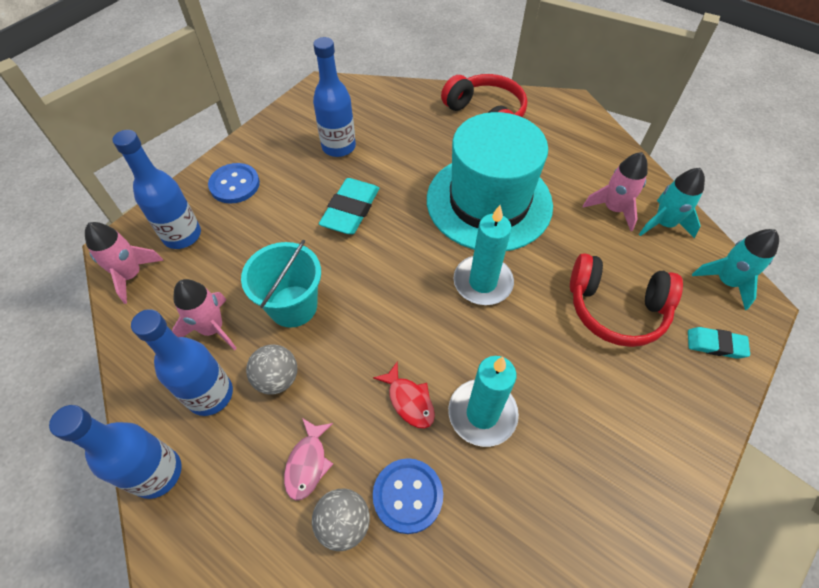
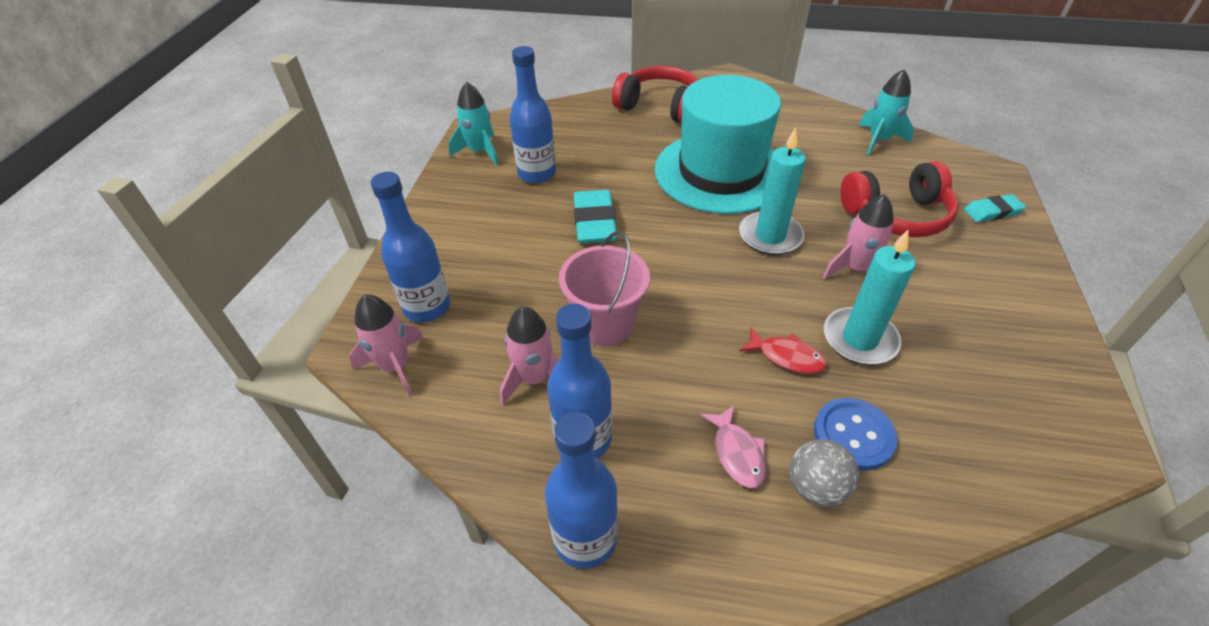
camera: 25 degrees left, 10 degrees down
blue button [208,163,260,204] -> none
turquoise bucket [241,240,321,328] -> pink bucket [559,231,650,346]
grey ball [246,344,297,395] -> none
pink rocket [583,152,648,231] -> pink rocket moved to [823,194,894,279]
turquoise rocket [692,229,779,310] -> turquoise rocket moved to [449,82,499,166]

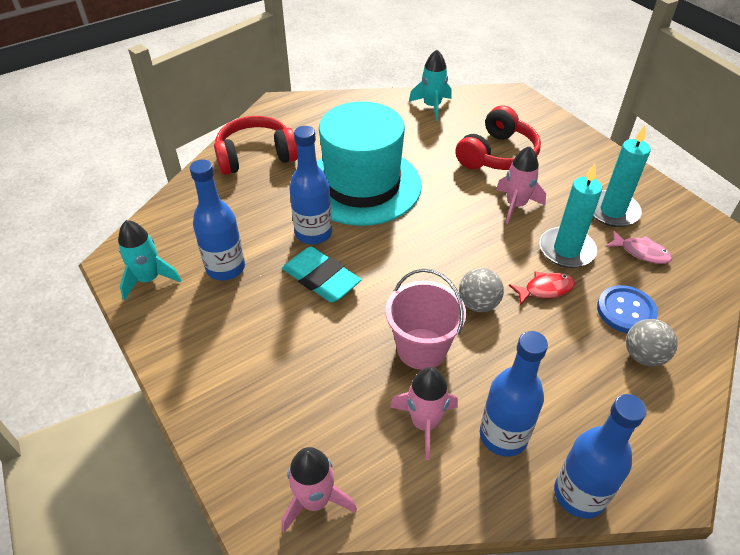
camera: 45 degrees left, 0 degrees up
blue bottle [371,172,450,322] -> blue bottle moved to [289,126,332,244]
pink fish [700,405,766,488] -> pink fish moved to [606,230,672,264]
turquoise candle [739,127,806,255] -> turquoise candle moved to [593,125,651,227]
turquoise eraser [964,194,1026,222] -> none
none -> grey ball [459,268,504,312]

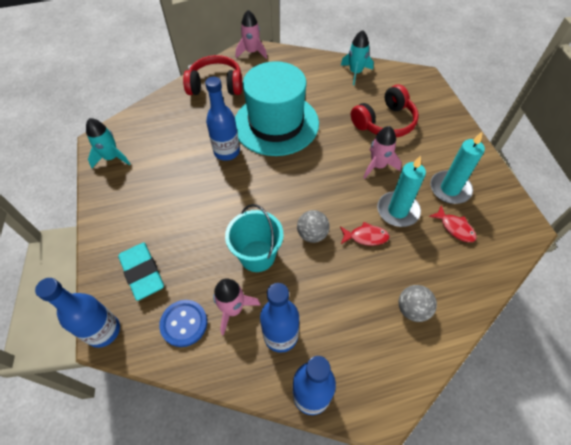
camera: 20 degrees right, 10 degrees up
blue bottle [190,160,245,281] -> blue bottle moved to [35,278,120,348]
pink rocket [281,447,357,533] -> pink rocket moved to [236,10,267,59]
turquoise eraser [282,246,361,302] -> turquoise eraser moved to [118,243,164,301]
pink bucket [386,269,466,370] -> turquoise bucket [225,204,283,272]
blue button [597,285,658,333] -> blue button moved to [159,300,207,347]
pink fish [606,230,672,264] -> red fish [429,206,477,242]

